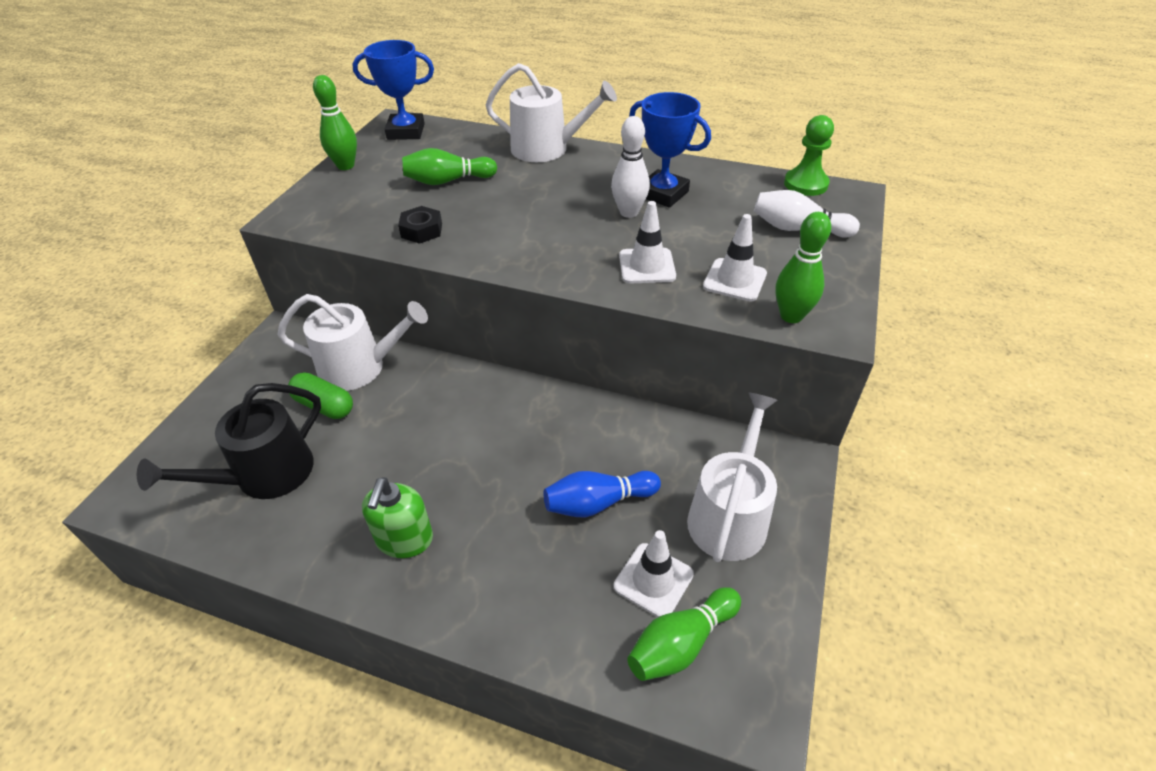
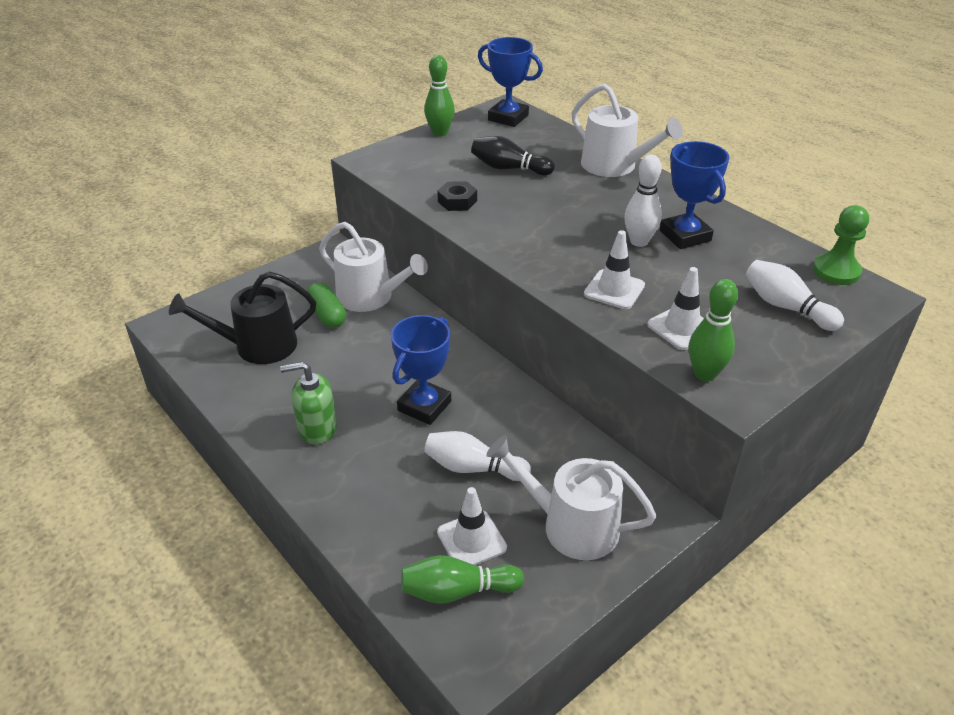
camera: 30 degrees right, 5 degrees down
green soap dispenser [362,477,433,558] -> green soap dispenser turned 45 degrees clockwise [280,362,337,445]
green bowling pin [402,148,497,185] -> black bowling pin [471,136,555,176]
blue bowling pin [544,471,661,517] -> white bowling pin [424,431,531,481]
white watering can [687,392,778,562] -> white watering can turned 120 degrees counterclockwise [487,435,656,560]
none -> blue trophy [391,315,451,425]

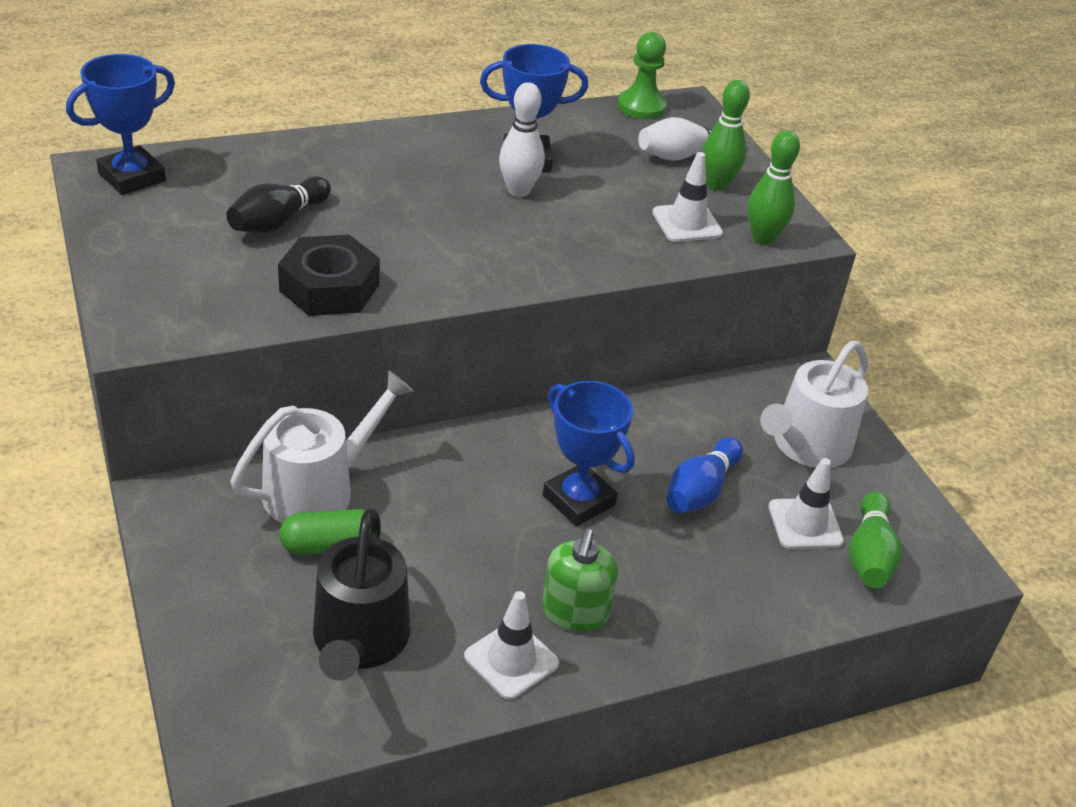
camera: 75 degrees left, 0 degrees up
green bowling pin [424,55,455,136] -> green bowling pin moved to [702,80,750,191]
white bowling pin [424,431,531,481] -> blue bowling pin [666,437,743,513]
black nut [438,181,477,211] -> black nut [278,235,380,316], size x1.69
white watering can [572,84,683,177] -> none
white traffic cone [584,230,645,309] -> white traffic cone moved to [464,591,559,700]

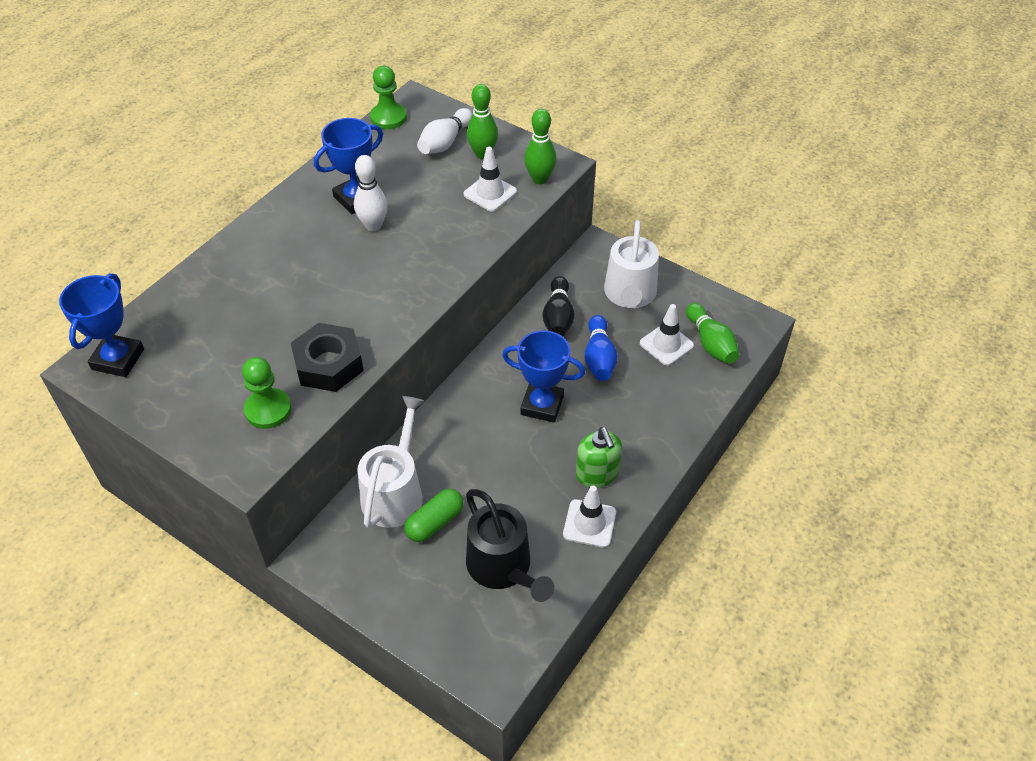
camera: 30 degrees left, 10 degrees up
black bowling pin [226,176,331,233] -> black bowling pin moved to [542,276,575,337]
none -> green pawn [242,357,292,429]

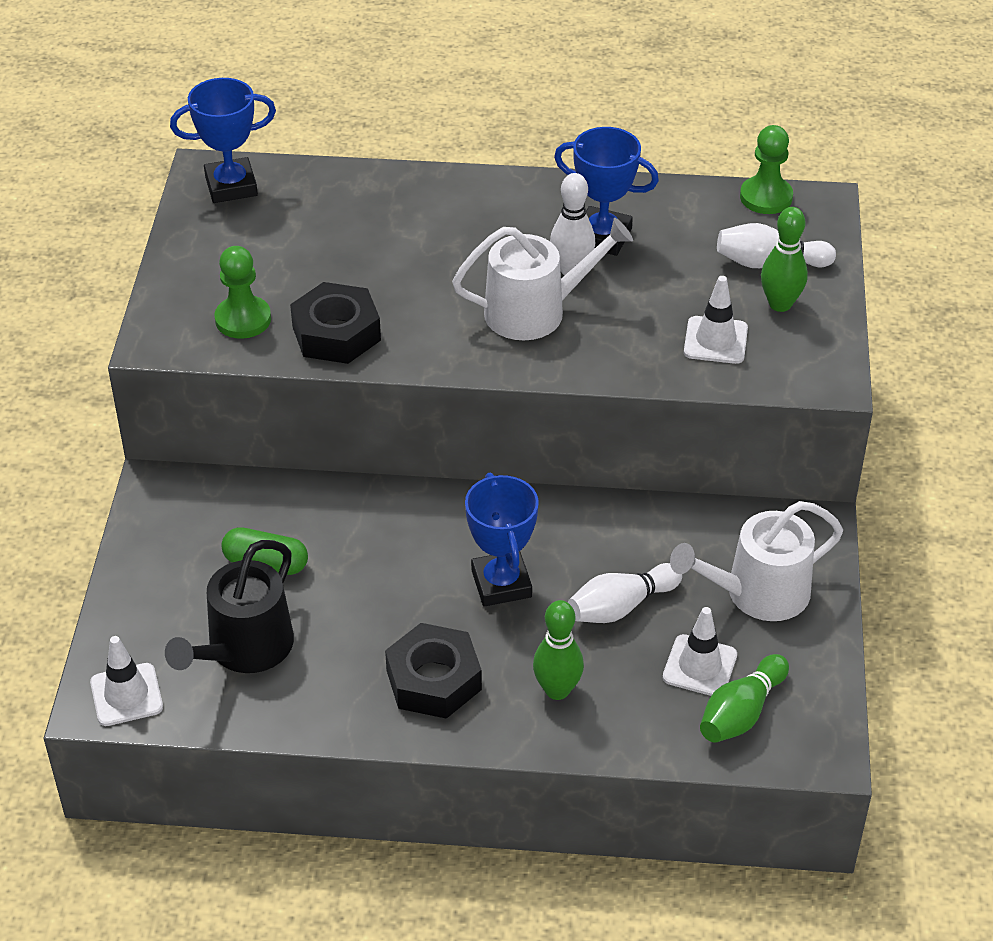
camera: 60 degrees right, 5 degrees down
white watering can [357,396,424,529] -> white watering can moved to [452,218,633,340]
green bowling pin [524,109,557,184] -> green bowling pin moved to [533,600,584,700]
black bowling pin [542,276,575,337] -> none
white traffic cone [563,486,616,548] -> white traffic cone moved to [90,636,163,726]
green soap dispenser [576,427,622,488] -> black nut [385,623,482,719]
blue bowling pin [584,315,618,381] -> white bowling pin [568,563,682,623]

